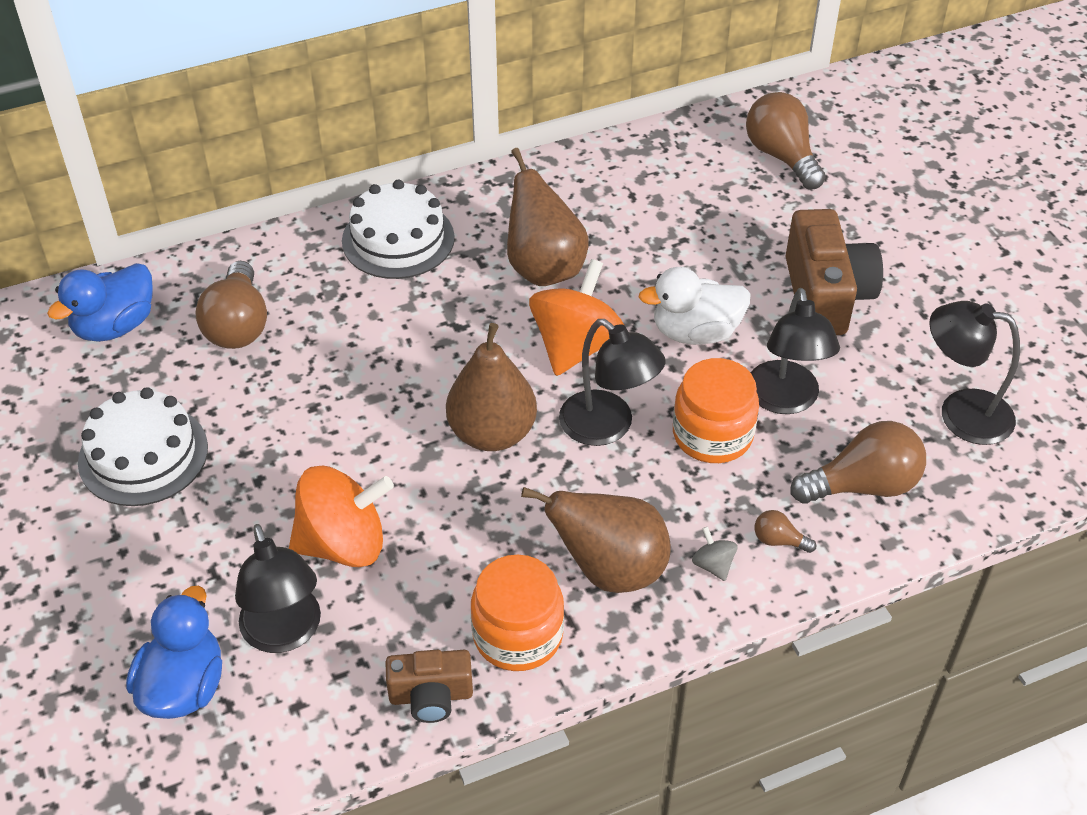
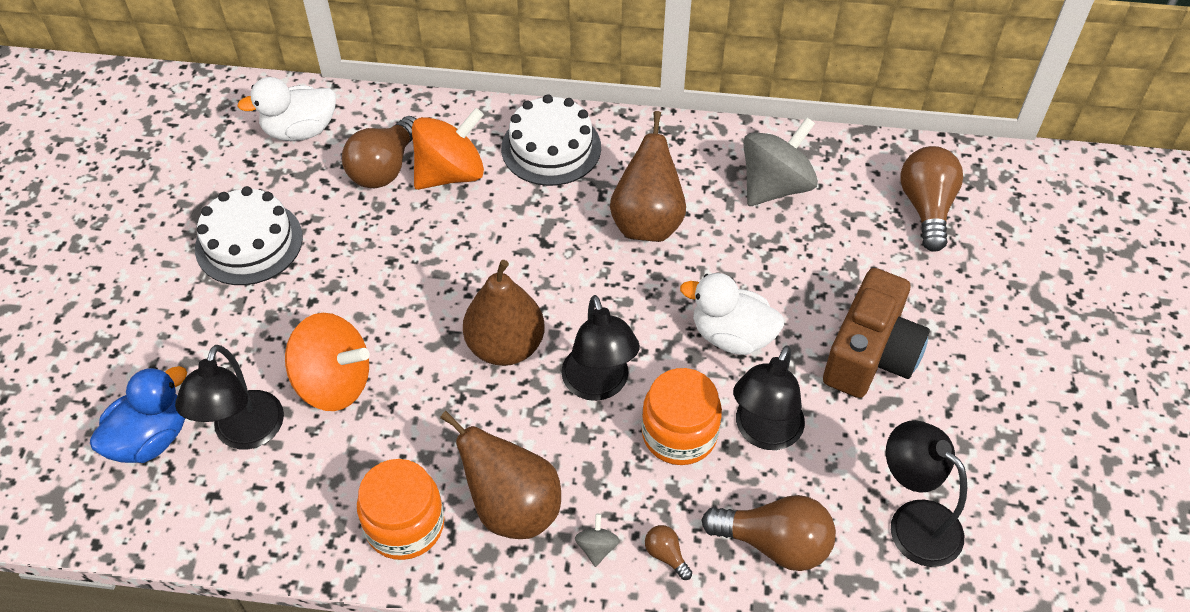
camera: 30 degrees right, 5 degrees up
blue duck [47,263,153,342] -> white duck [238,77,336,141]
brown camera [385,650,473,723] -> none
orange spinning top [529,259,624,376] -> orange spinning top moved to [412,108,484,190]
none -> grey spinning top [743,117,818,206]

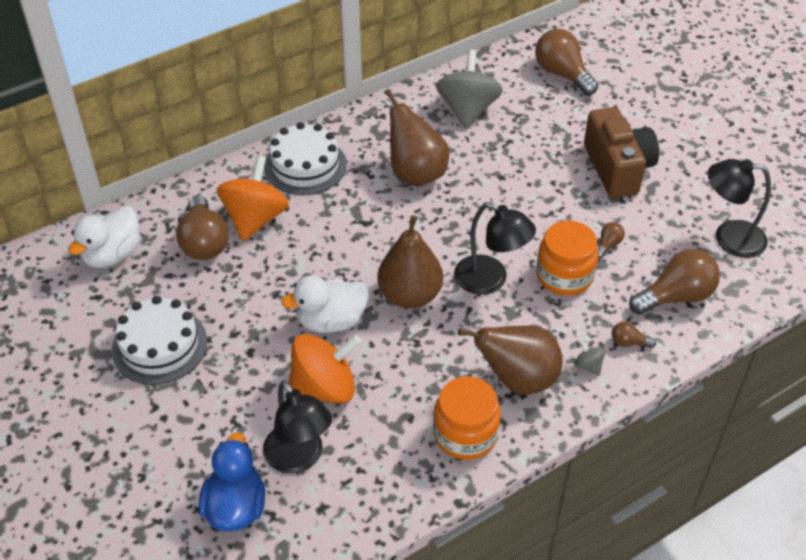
camera: 40 degrees left, 5 degrees down
white duck [680,273,784,355] -> white duck moved to [281,275,369,333]
black lamp [733,345,805,450] -> brown light bulb [598,222,625,258]

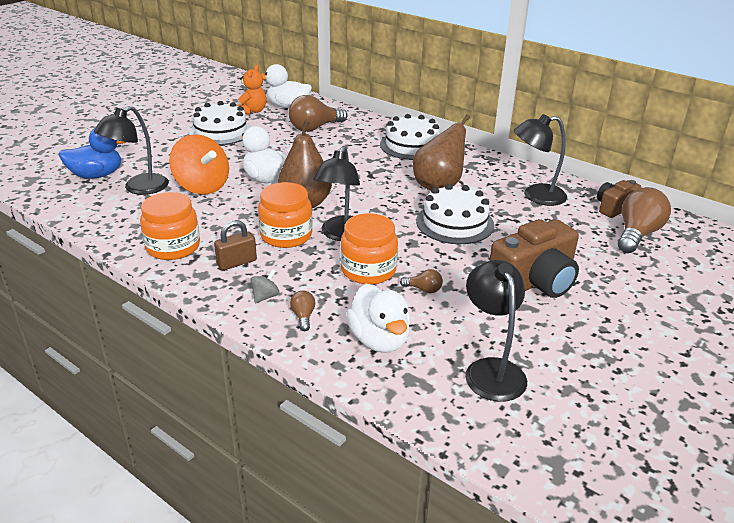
camera: 70 degrees right, 15 degrees down
orange spinning top [217,155,289,241] -> none
grey spinning top [436,50,503,129] -> black lamp [514,114,567,206]
brown pear [458,326,563,394] -> brown padlock [214,220,257,270]
brown light bulb [629,249,720,315] -> white duck [346,284,411,353]
none -> orange teddy bear [236,65,266,115]
none -> orange jar [258,182,313,248]
none -> white cake [416,184,494,244]
none -> brown camera [597,180,641,218]

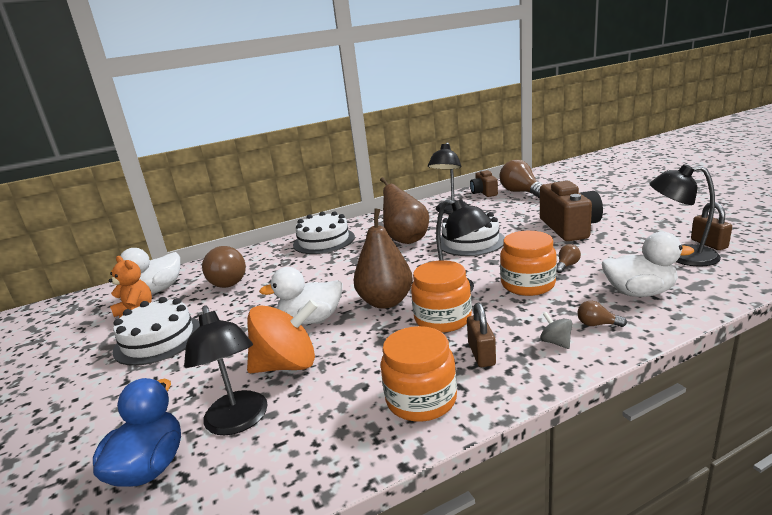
camera: 60 degrees left, 10 degrees down
none -> brown padlock [691,202,732,250]

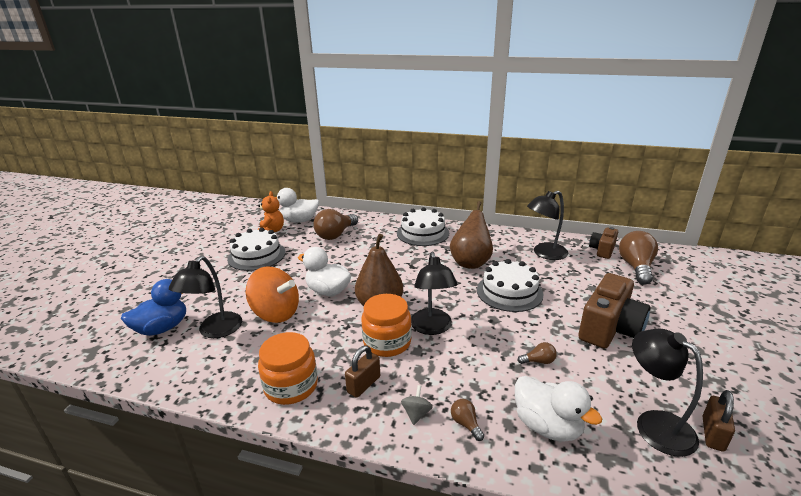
camera: 40 degrees right, 5 degrees up
orange jar [500,231,557,296] -> none

